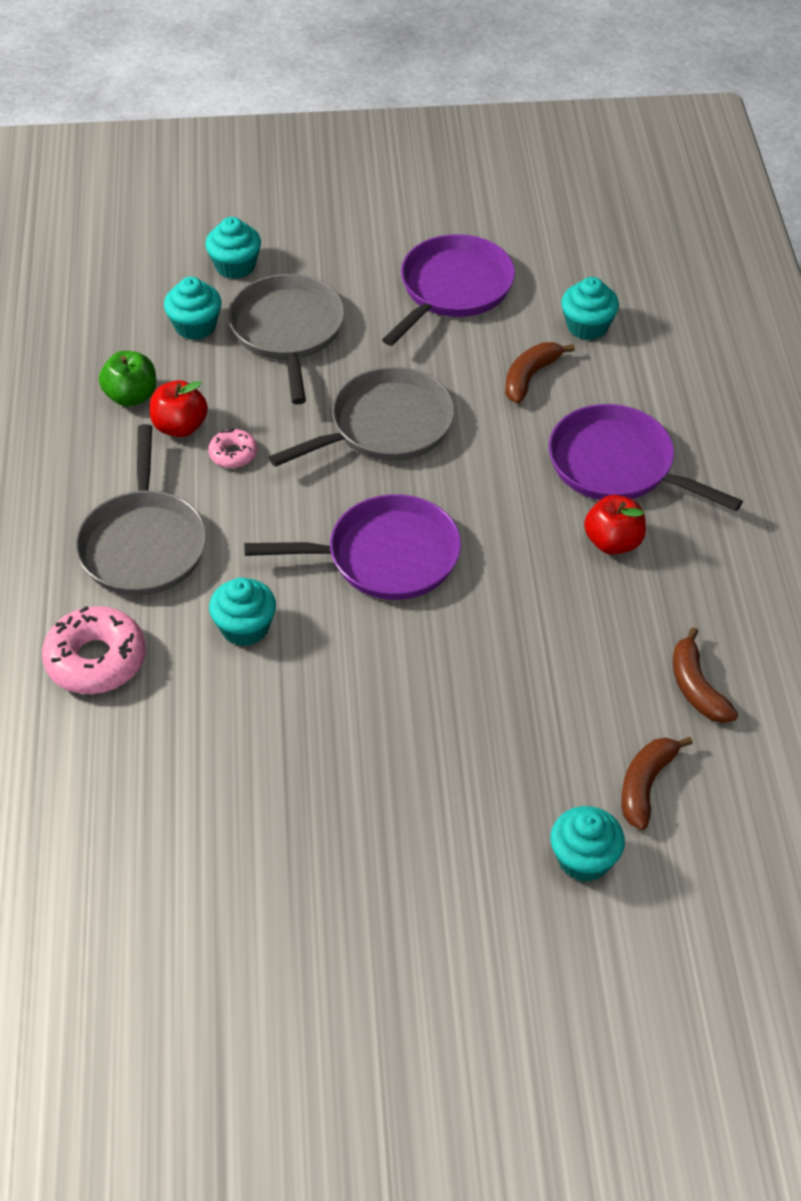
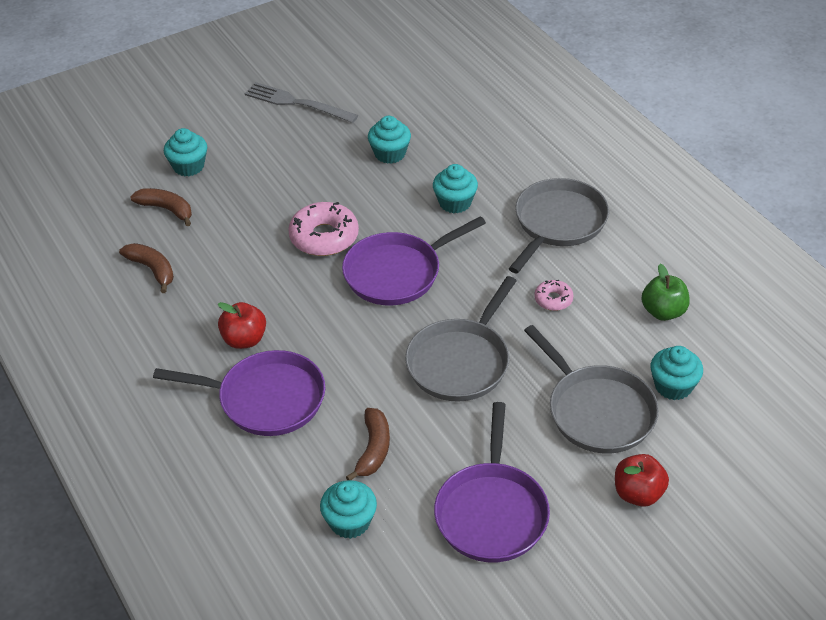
camera: 155 degrees right, 5 degrees down
pink donut [42,606,146,694] -> pink donut moved to [288,202,359,256]
grey pan [75,424,207,596] -> grey pan turned 60 degrees clockwise [509,178,609,273]
red apple [150,380,208,437] -> red apple moved to [615,454,669,507]
turquoise cupcake [205,217,261,279] -> turquoise cupcake moved to [368,116,411,164]
brown banana [621,737,693,830] -> brown banana turned 60 degrees counterclockwise [130,188,192,226]
none -> grey fork [244,82,358,123]

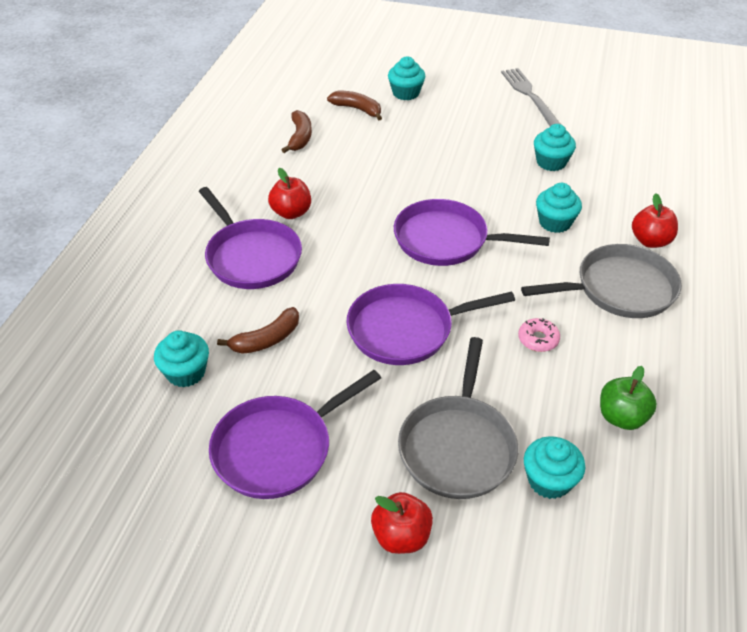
camera: 45 degrees right, 0 degrees up
brown banana [130,188,192,226] -> brown banana turned 45 degrees counterclockwise [327,91,382,121]
pink donut [288,202,359,256] -> none
grey pan [405,276,517,402] -> purple pan [346,284,515,365]
none -> red apple [632,193,678,248]

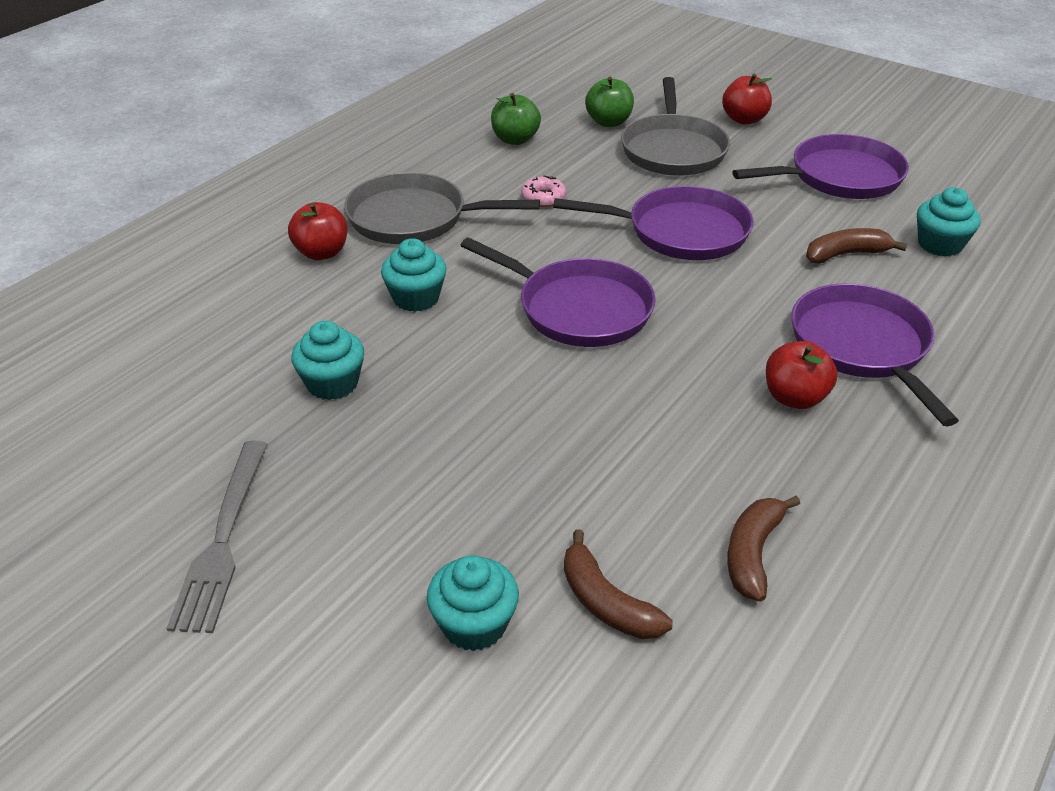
camera: 160 degrees left, 5 degrees down
grey pan [398,337,518,499] -> grey pan turned 150 degrees clockwise [621,77,730,176]
turquoise cupcake [524,436,586,499] -> green apple [585,77,634,127]

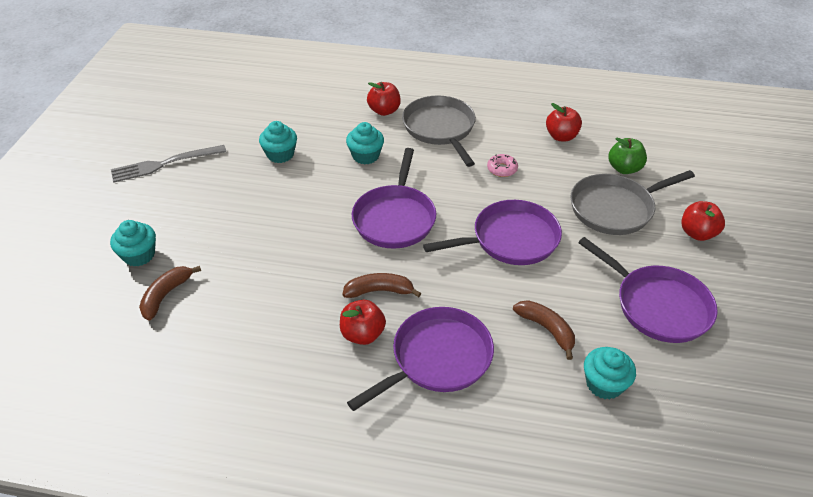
camera: 65 degrees right, 5 degrees up
green apple [491,93,541,145] -> red apple [546,103,582,142]
purple pan [553,186,754,260] -> purple pan turned 90 degrees counterclockwise [423,200,562,265]
brown banana [727,496,800,602] -> brown banana moved to [342,273,421,298]

